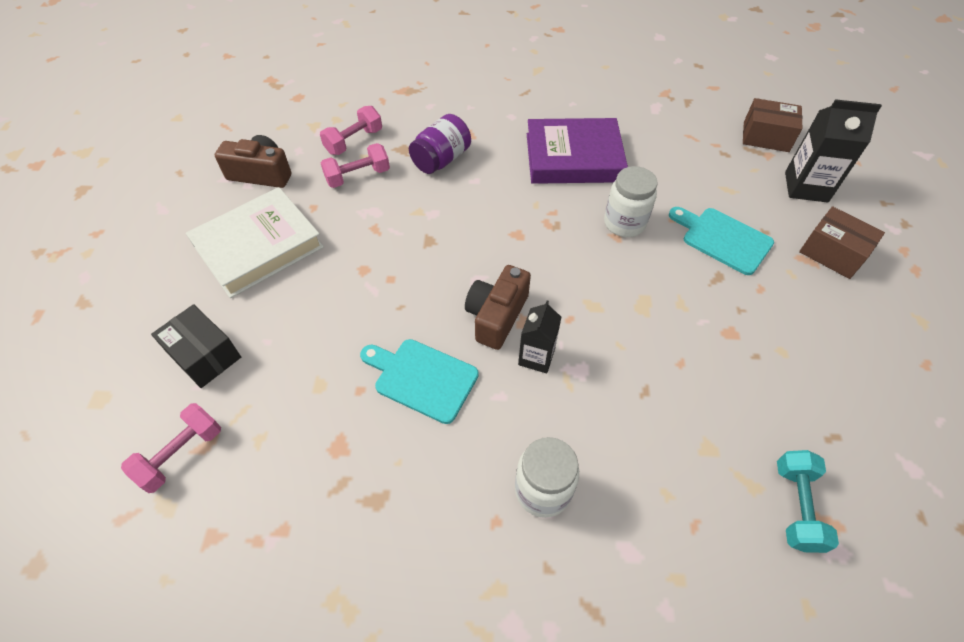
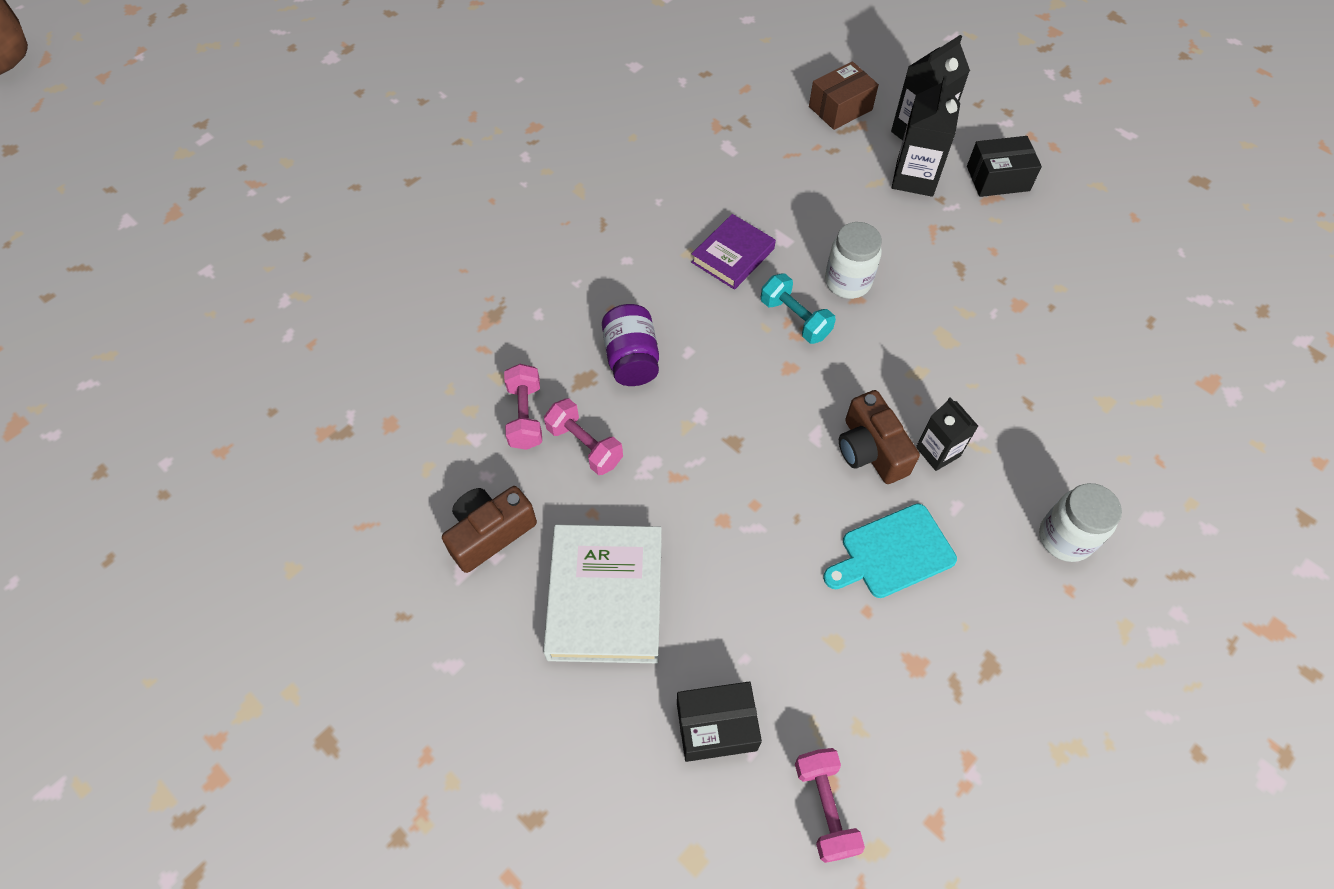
camera: 50 degrees left, 5 degrees up
pink dumbbell [321,143,390,188] -> pink dumbbell turned 60 degrees counterclockwise [544,398,623,475]
purple book [527,118,628,184] -> purple book [691,214,776,290], size x0.62
turquoise cutting board [669,207,774,275] -> none
turquoise dumbbell [777,450,839,553] -> turquoise dumbbell moved to [761,273,836,344]
brown box [799,206,885,279] -> black box [967,136,1042,197]
none -> black carton [892,76,960,197]

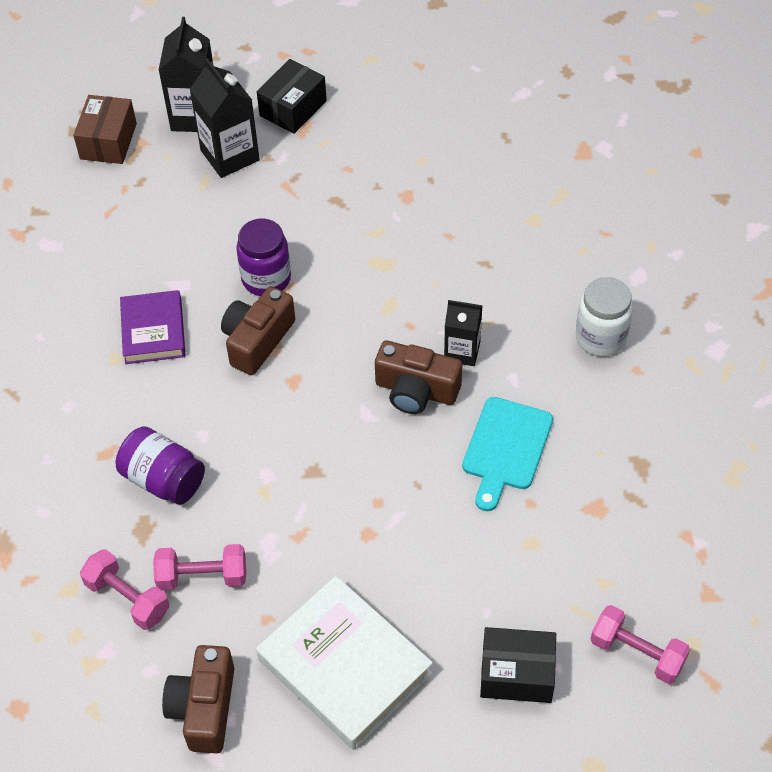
camera: 45 degrees left, 5 degrees down
black box [677,681,762,762] -> black box turned 60 degrees clockwise [480,627,556,703]
turquoise dumbbell [761,273,836,344] -> brown camera [221,286,295,375]
white jar [825,222,882,299] -> purple jar [236,219,291,296]

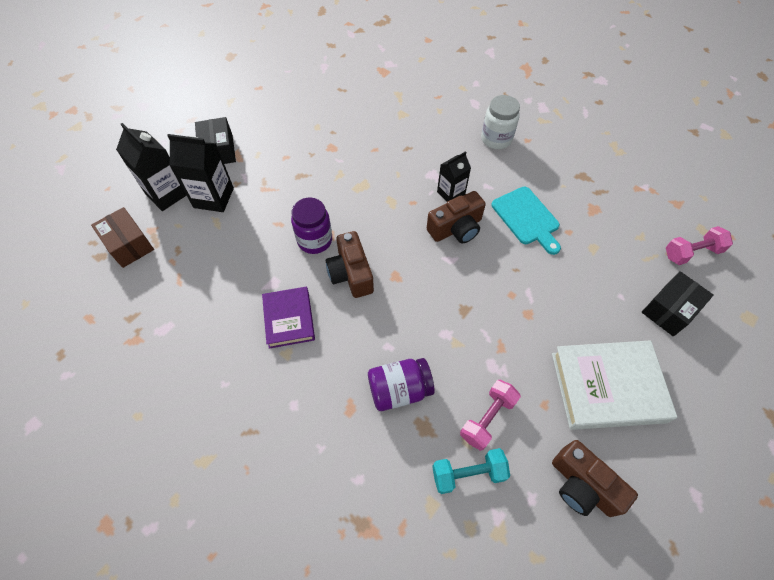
camera: 50 degrees left, 5 degrees up
pink dumbbell [80,549,169,630] -> turquoise dumbbell [432,448,510,494]
purple book [120,290,186,364] -> purple book turned 45 degrees clockwise [262,287,315,349]

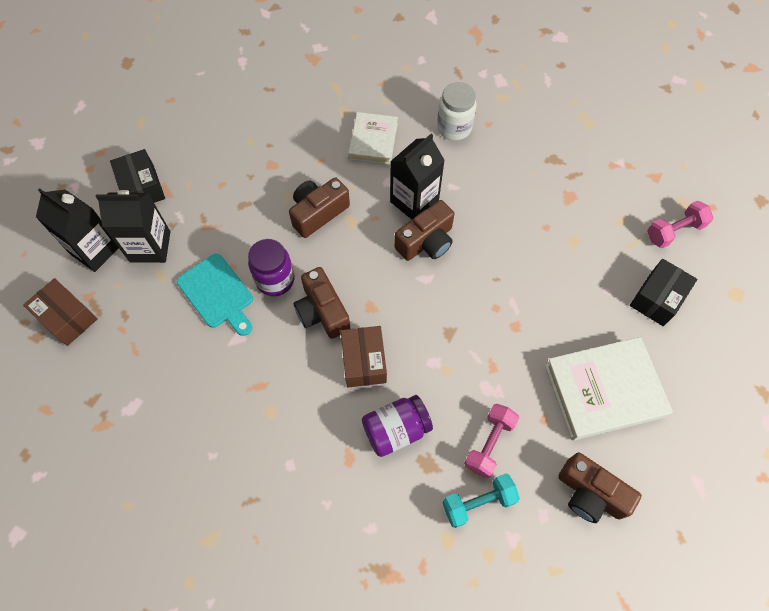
camera: 10 degrees left, 5 degrees up
purple book [262,287,315,349] -> none
black carton [437,151,471,202] -> black carton [390,133,445,219], size x1.56
turquoise cutting board [492,187,561,255] -> turquoise cutting board moved to [177,254,253,336]
none -> brown camera [289,177,350,238]
none -> brown box [341,326,387,388]
none -> white book [348,112,398,165]

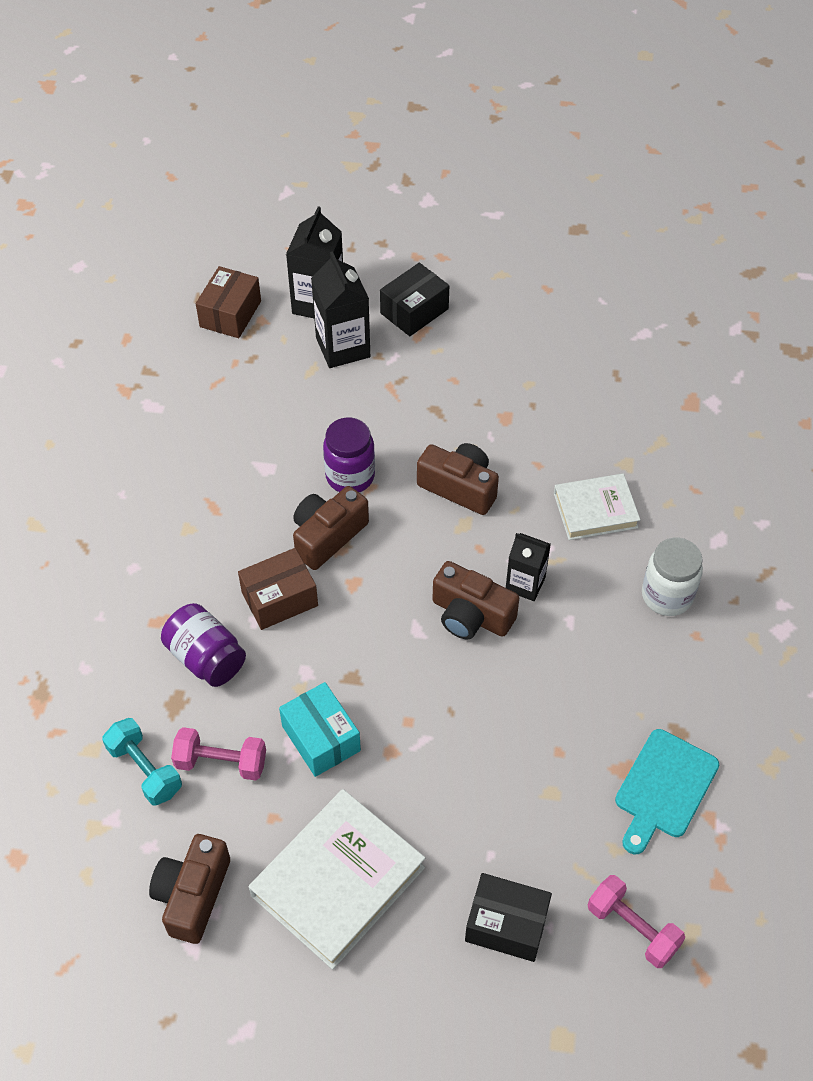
camera: 70 degrees right, 10 degrees down
turquoise cutting board [177,254,253,336] -> turquoise cutting board moved to [615,729,719,854]
black carton [390,133,445,219] -> black carton [506,533,551,601], size x0.64
white book [545,337,673,441] -> white book turned 75 degrees clockwise [249,789,425,970]
none -> turquoise box [279,682,361,777]

